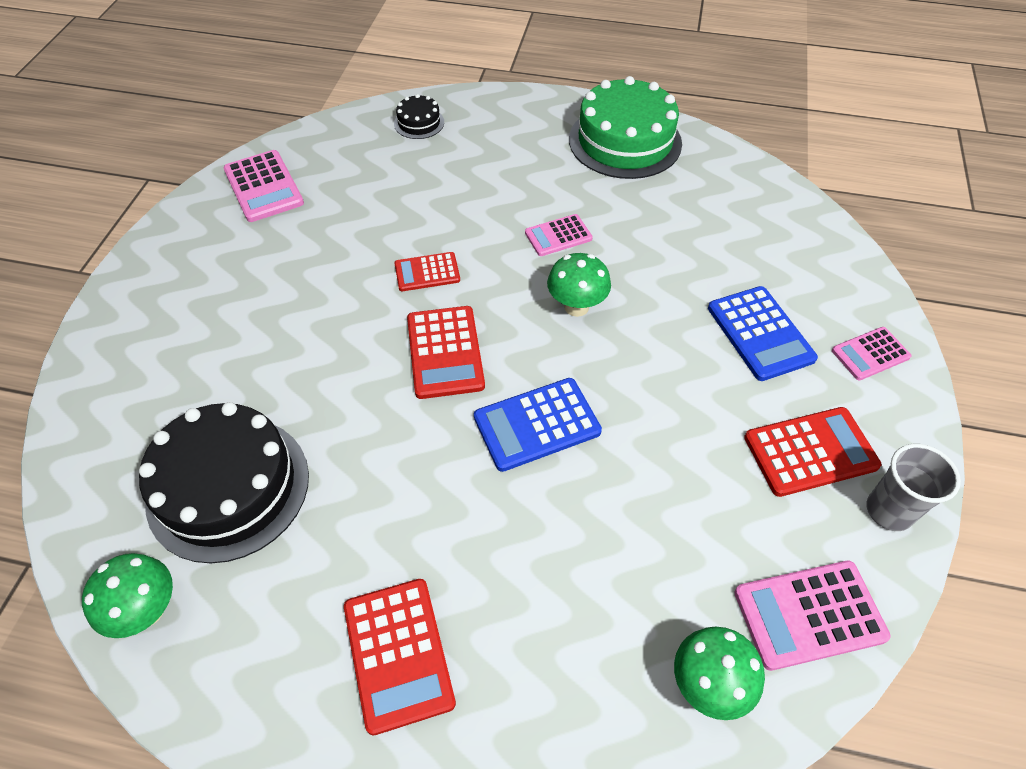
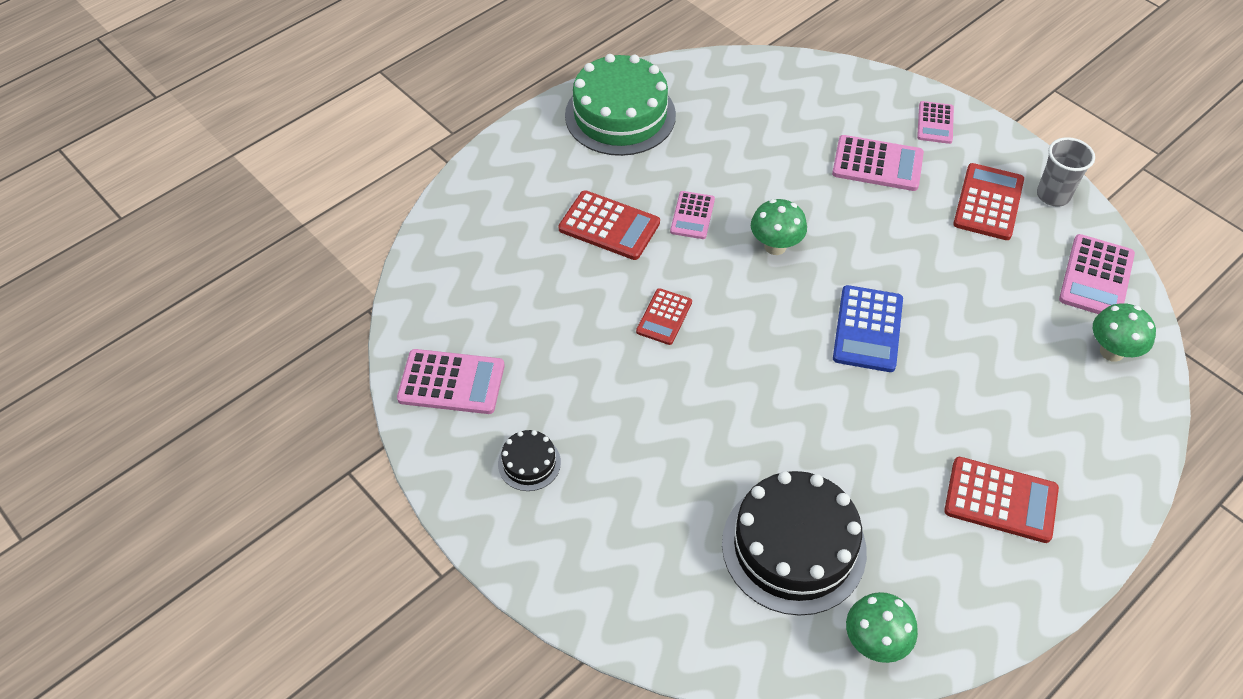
camera: 55 degrees left, 0 degrees up
black cake [394,94,444,139] -> black cake moved to [498,430,561,491]
red calculator [407,306,485,399] -> red calculator moved to [558,190,660,260]
blue calculator [708,286,818,381] -> pink calculator [832,135,924,191]

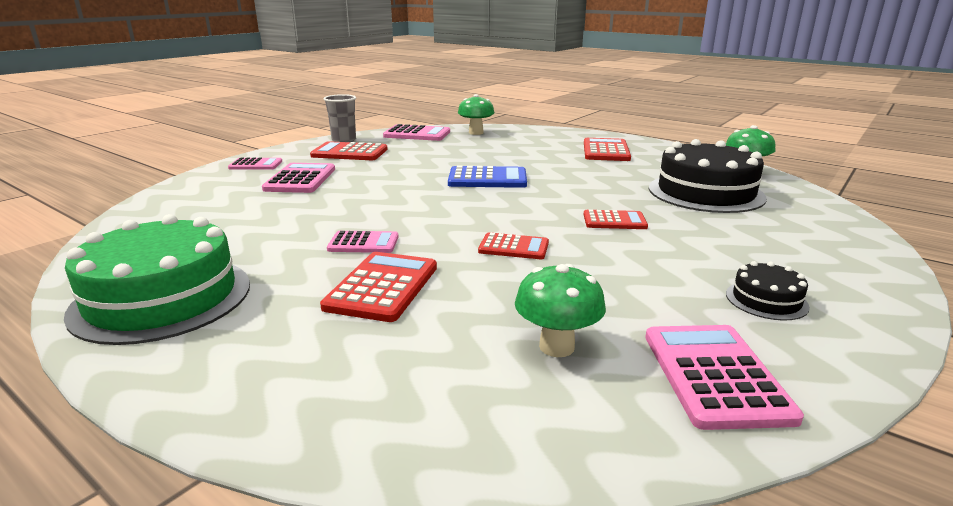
camera: 100 degrees left, 30 degrees down
green mushroom [751,199,807,255] -> green mushroom moved to [515,264,606,357]
none -> red calculator [583,210,648,229]

